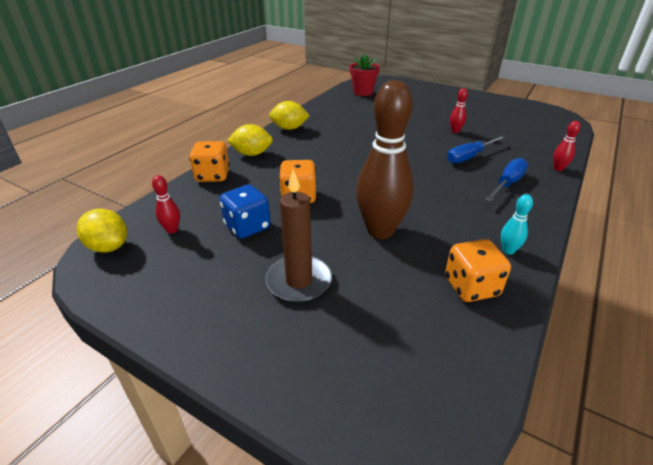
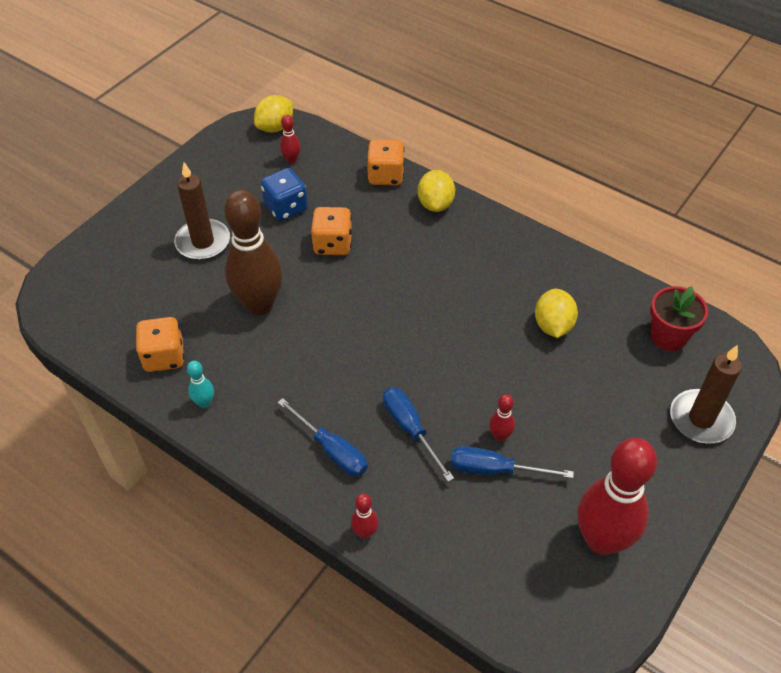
camera: 95 degrees right, 15 degrees up
yellow lemon [269,101,310,130] -> yellow lemon moved to [535,289,578,338]
none -> blue screwdriver [451,446,574,478]
none -> red bowling pin [578,438,657,555]
none -> brown candle [670,345,742,444]

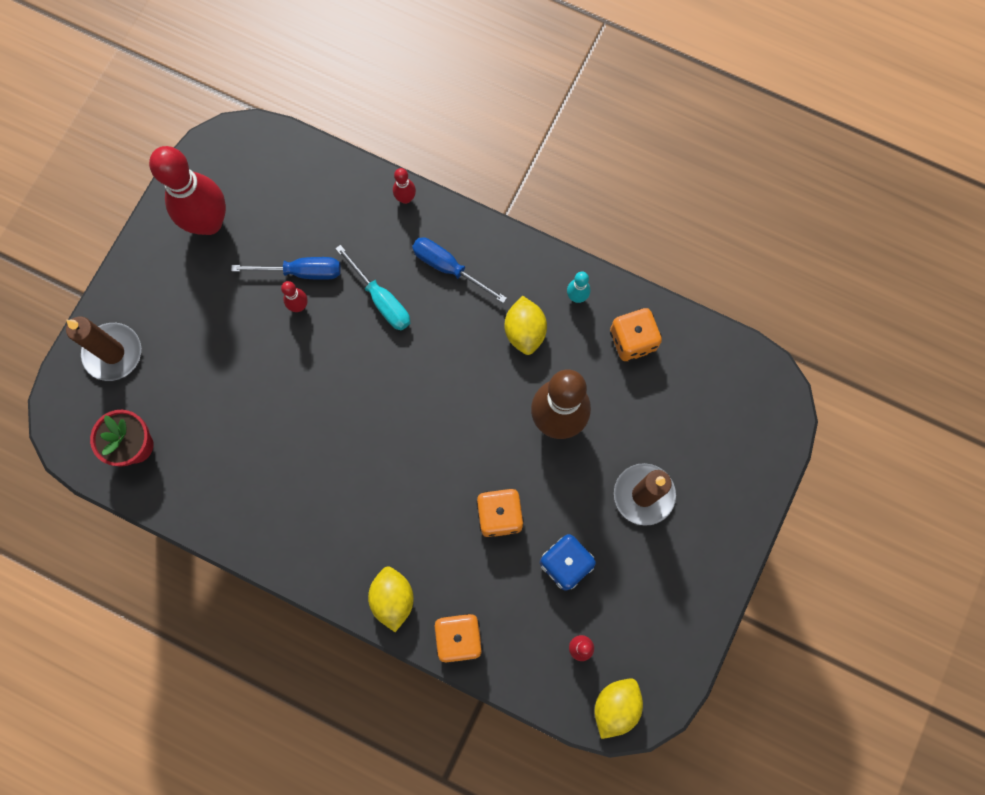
camera: 170 degrees right, 25 degrees up
blue screwdriver [383,387,454,482] -> turquoise screwdriver [335,245,410,330]
yellow lemon [535,289,578,338] -> yellow lemon moved to [505,296,547,355]

